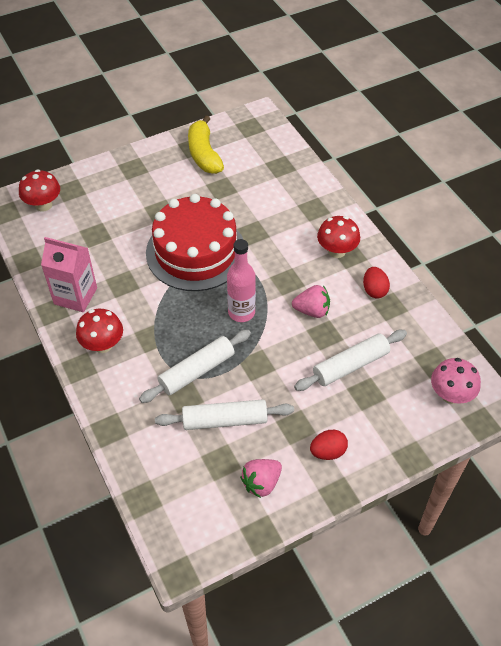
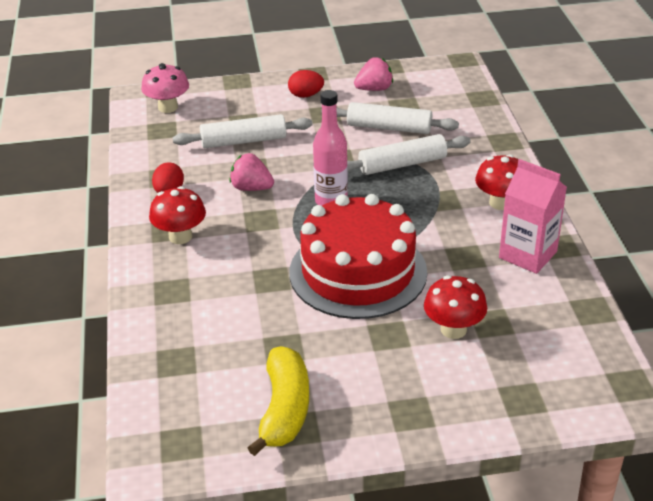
camera: 160 degrees left, 15 degrees down
red mushroom [19,169,60,212] -> red mushroom moved to [424,275,487,339]

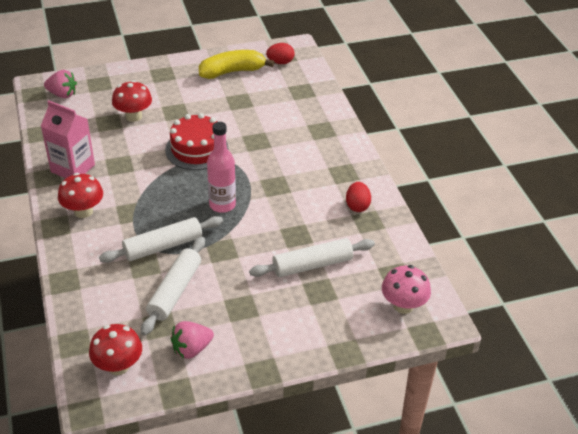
camera: 170 degrees right, 5 degrees up
red mushroom [149,186,206,244] -> red mushroom moved to [89,324,142,375]
pink strawberry [229,153,274,191] -> pink strawberry moved to [44,70,77,98]
yellow banana [248,346,309,456] -> yellow banana turned 75 degrees clockwise [199,50,274,79]
red egg [288,70,324,98] -> red egg moved to [266,43,295,64]
red cake [289,194,427,319] -> red cake [165,113,229,170], size x0.65
white rolling pin [336,102,459,134] -> white rolling pin turned 75 degrees counterclockwise [141,237,205,336]

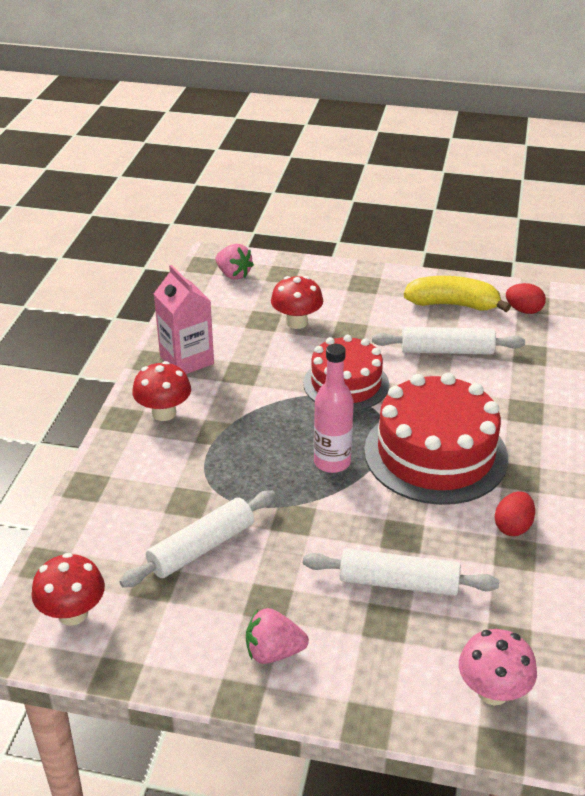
camera: 30 degrees right, 5 degrees down
white rolling pin [99,216,223,263] -> white rolling pin moved to [372,327,525,355]
pink strawberry [171,321,214,359] -> pink strawberry moved to [246,608,309,664]
none -> red cake [364,373,508,505]

